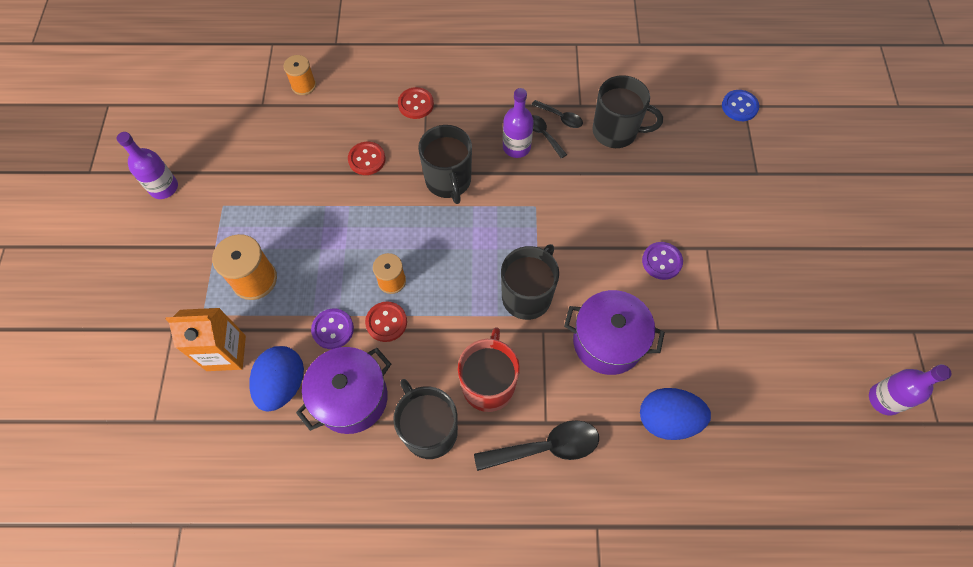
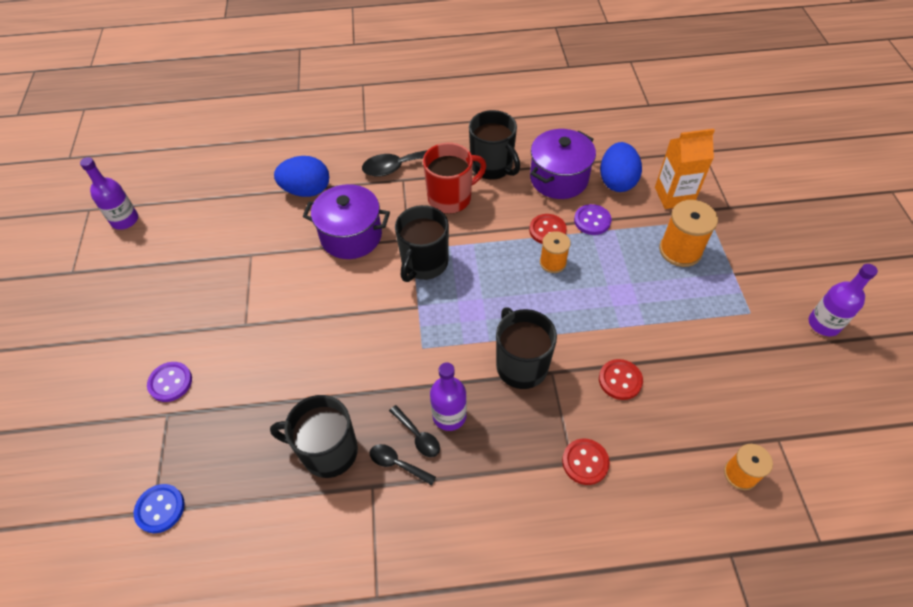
camera: 175 degrees right, 10 degrees down
red mug [458,327,520,412] -> red mug turned 120 degrees counterclockwise [423,143,486,214]
purple button [642,242,683,280] -> purple button moved to [147,362,192,402]

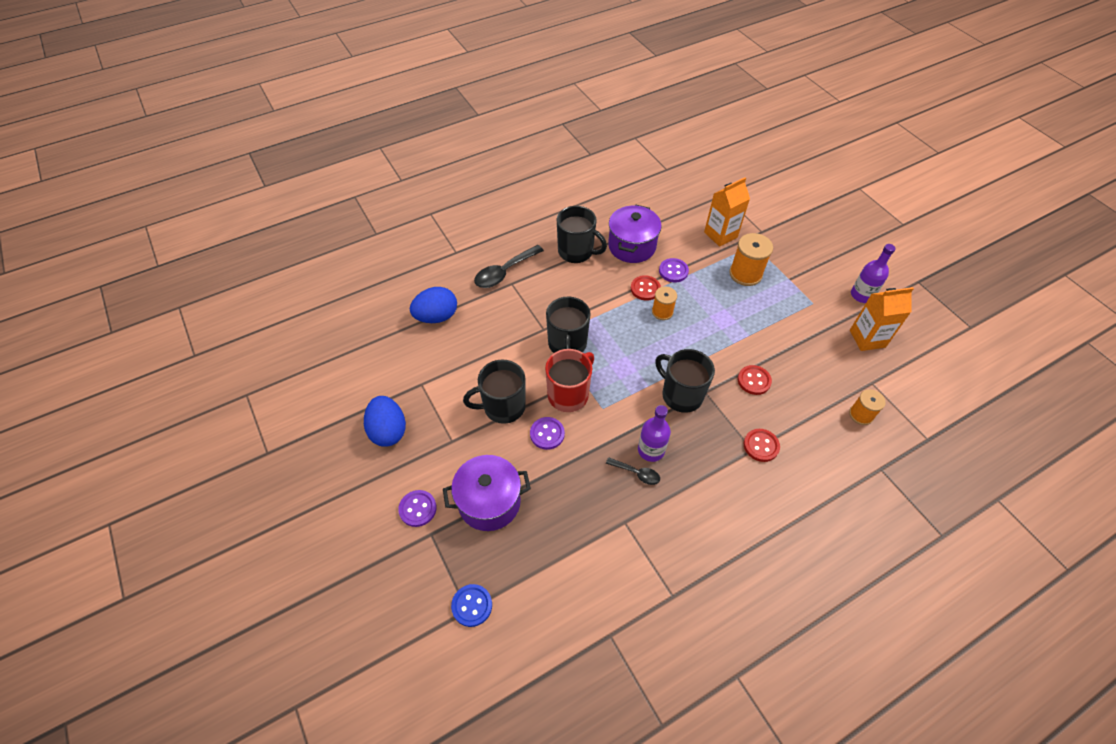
camera: 25 degrees left, 0 degrees up
purple bottle [80,157,138,230] -> none
black mug [270,395,358,478] -> black mug moved to [463,360,526,424]
purple pot [303,184,390,259] -> purple pot moved to [443,455,531,531]
black spoon [370,444,436,485] -> none
red mug [423,143,486,214] -> red mug moved to [545,349,594,412]
blue egg [600,142,642,192] -> blue egg moved to [364,396,406,447]
none -> purple button [530,417,565,450]
none -> orange carton [850,287,914,351]

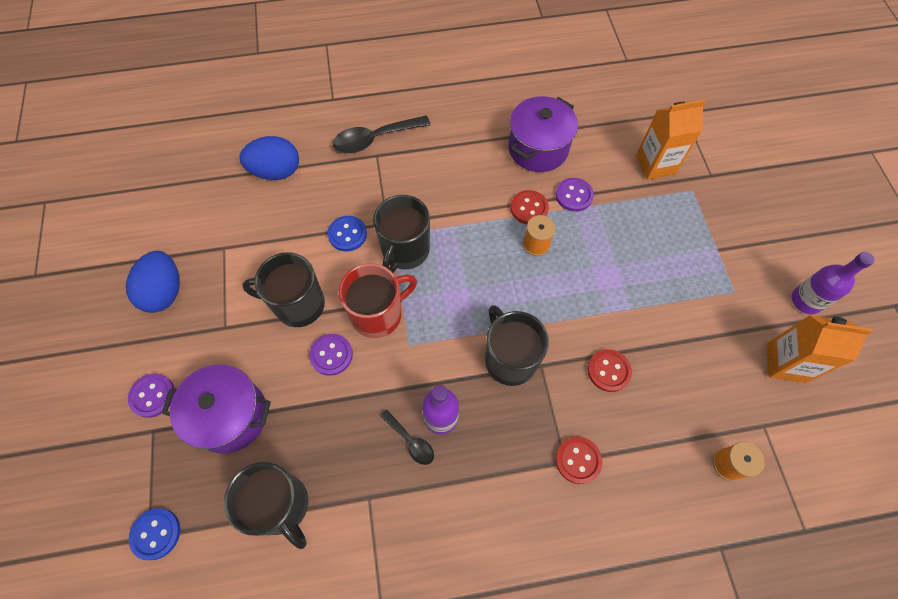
camera: 20 degrees right, 10 degrees up
black mug [557,206,607,263] -> black mug moved to [224,462,308,549]
orange spool [729,233,773,286] -> none
none -> blue button [328,216,367,251]

